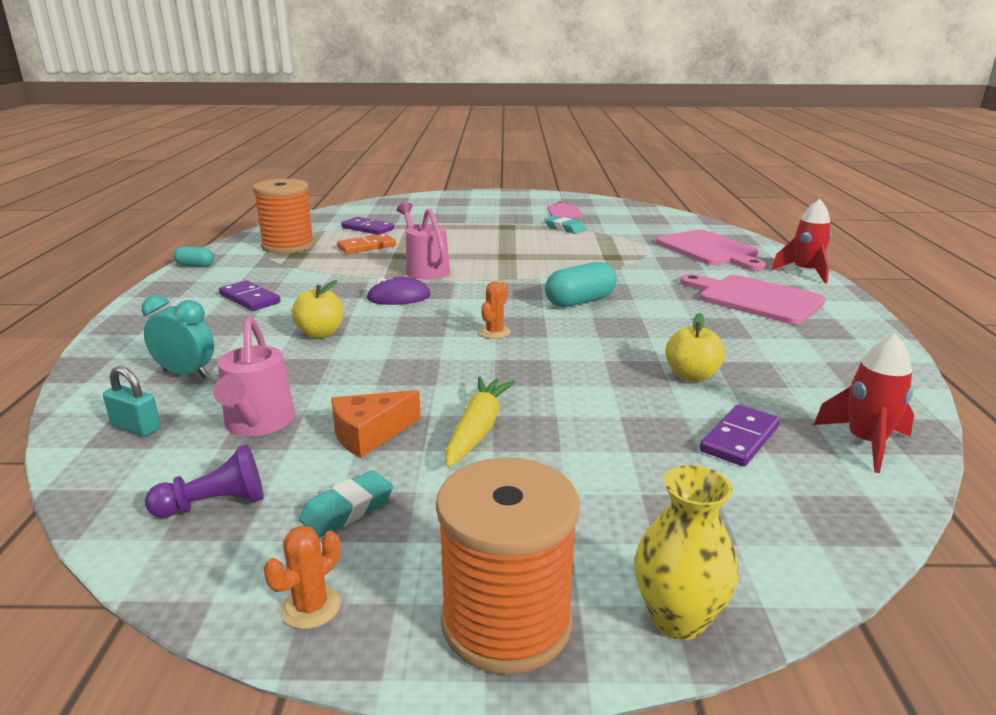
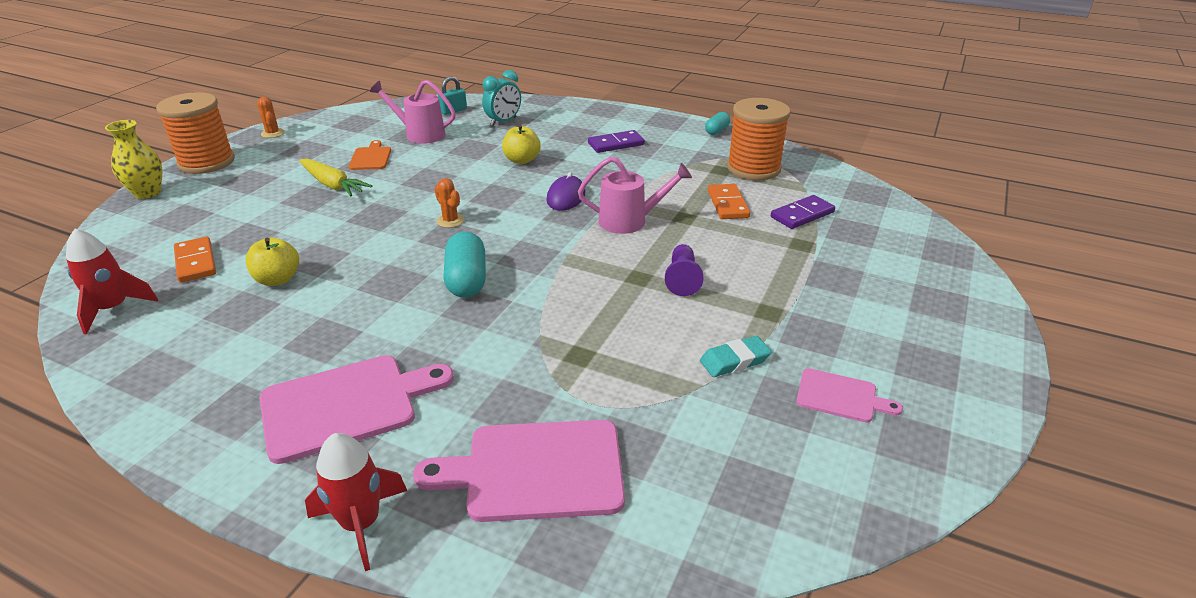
camera: 115 degrees right, 10 degrees up
purple pawn [145,444,264,518] -> purple pawn moved to [665,244,703,296]
turquoise eraser [299,470,394,537] -> none
orange cheese [331,390,421,458] -> orange cutting board [349,140,391,170]
purple domino [700,405,780,467] -> orange domino [174,237,216,283]

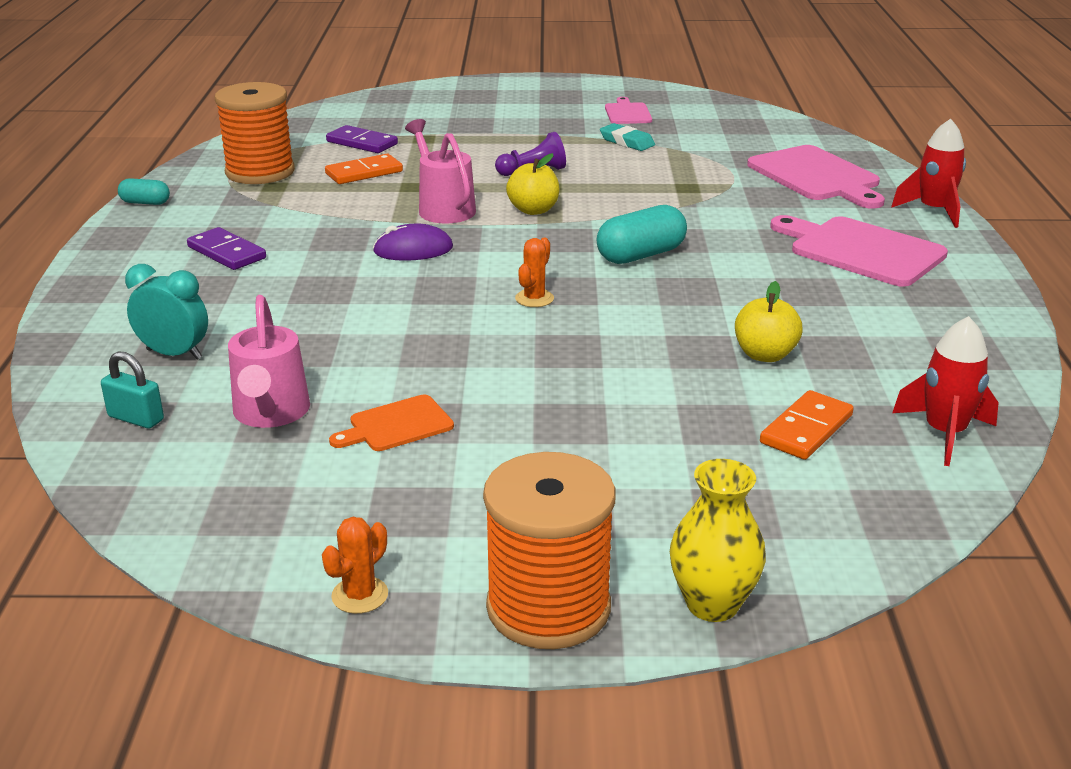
camera: 115 degrees left, 5 degrees down
yellow carrot [299,159,372,196] -> none
yellow apple [502,125,541,164] -> yellow apple moved to [506,153,559,215]

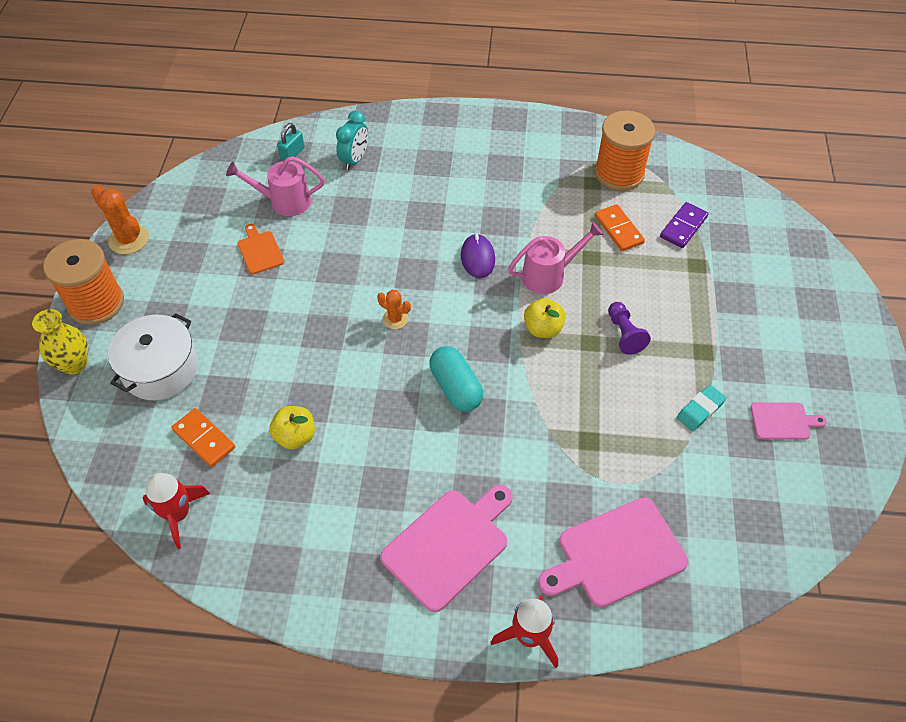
camera: 95 degrees right, 25 degrees up
turquoise capsule [118,178,170,205] -> none
purple domino [187,227,266,270] -> none
orange cactus [322,517,388,614] -> orange cactus [91,185,149,254], size x1.65
none -> white pot [108,313,198,400]

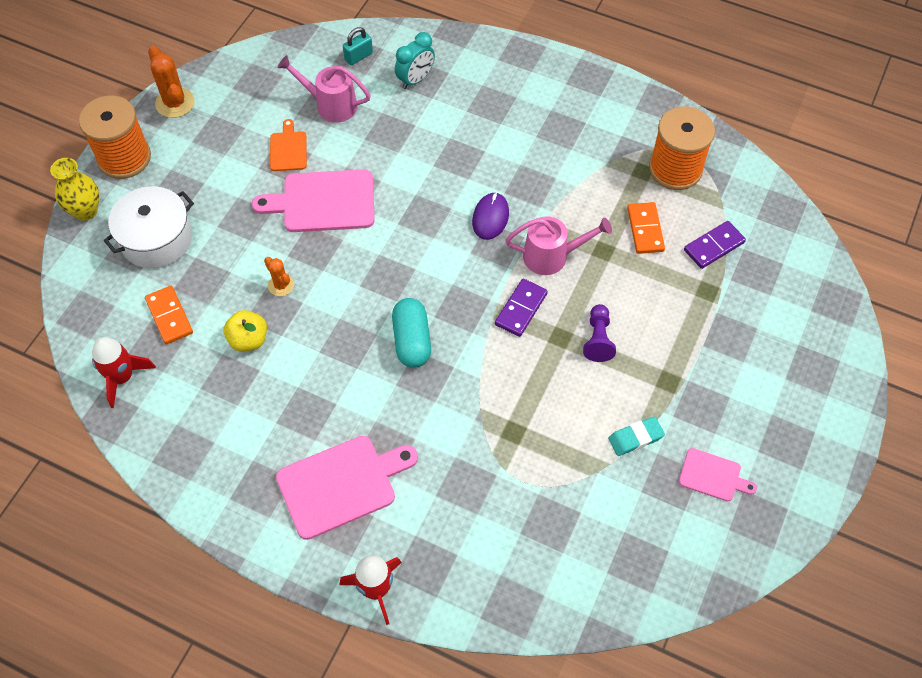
camera: 20 degrees right, 5 degrees up
orange cactus [377,290,411,329] -> orange cactus moved to [264,257,294,296]
yellow apple [524,298,566,338] -> purple domino [495,279,548,337]
pink cutting board [538,497,688,607] -> pink cutting board moved to [252,169,375,232]

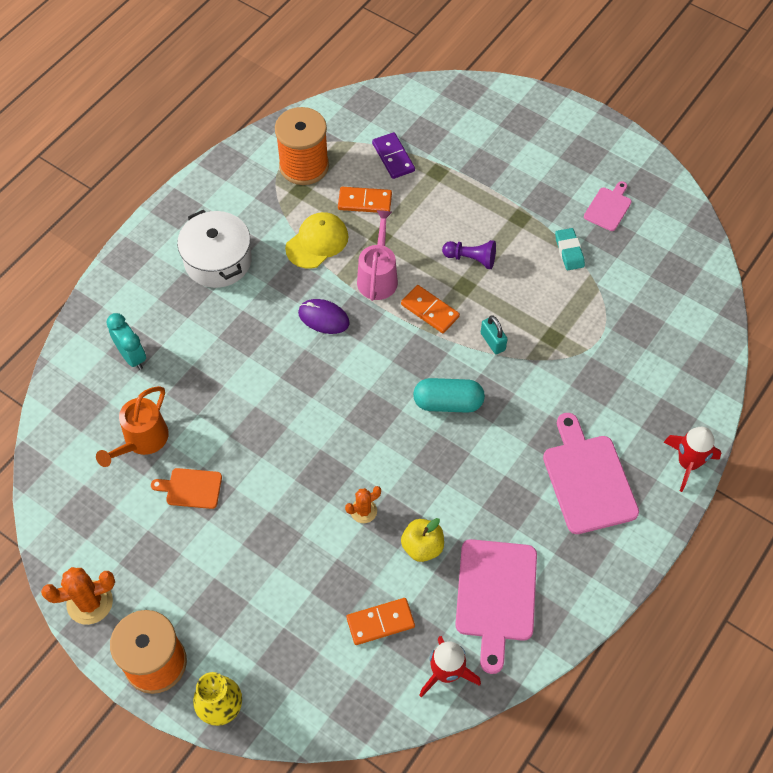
camera: 80 degrees left, 0 degrees up
white pot [104,186,194,268] -> white pot moved to [177,210,252,288]
pink cutting board [252,169,375,232] -> pink cutting board moved to [455,539,537,674]
pink watering can [277,55,371,123] -> orange watering can [96,386,169,467]
turquoise padlock [343,27,373,65] -> turquoise padlock moved to [481,315,508,355]
purple domino [495,279,548,337] -> orange domino [401,285,460,333]
none -> yellow cap [285,212,348,269]

